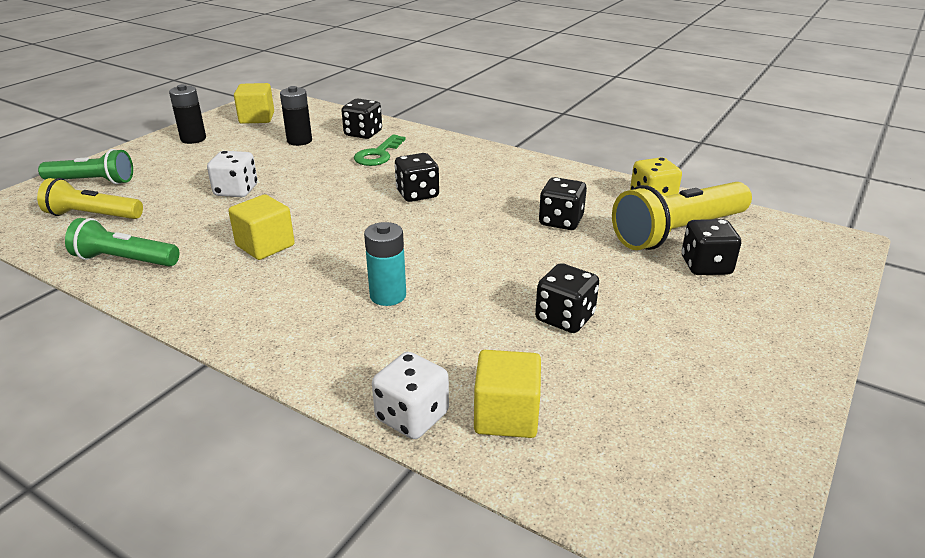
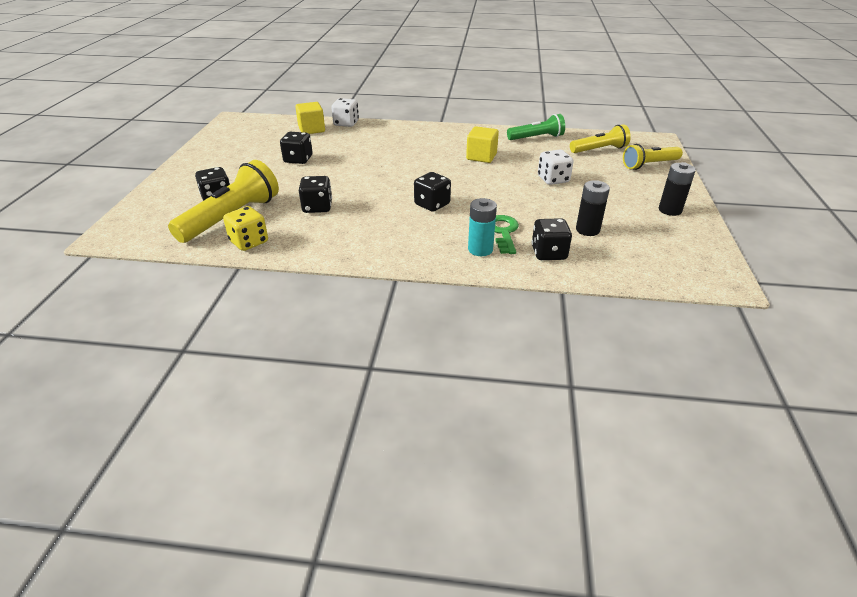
camera: 155 degrees right, 5 degrees up
green flashlight [38,149,133,185] -> yellow flashlight [623,144,683,170]
yellow cube [234,83,274,124] -> none
turquoise battery [364,222,406,306] -> turquoise battery moved to [468,198,497,256]

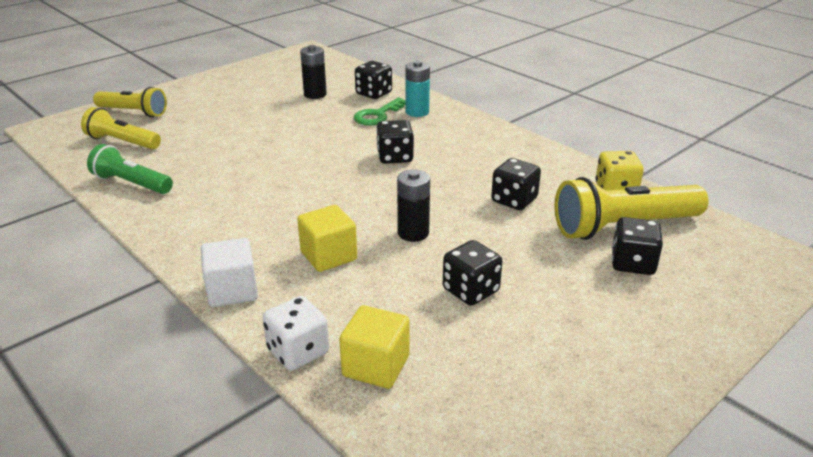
camera: 140 degrees left, 5 degrees down
yellow cube [466,126,499,163] -> yellow cube moved to [297,205,357,272]
white dice [538,150,574,185] -> none
black battery [659,162,696,216] -> black battery moved to [397,170,430,242]
none -> white cube [201,238,258,307]

